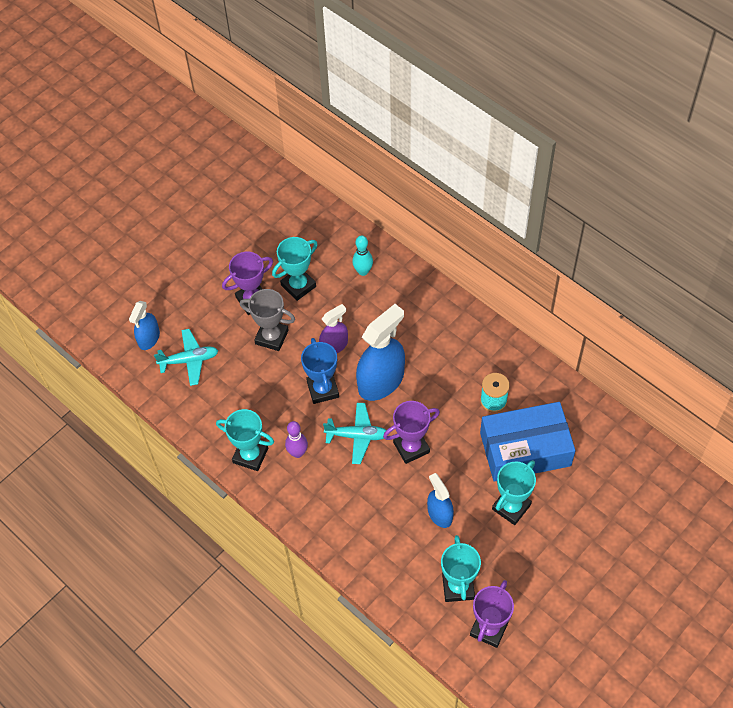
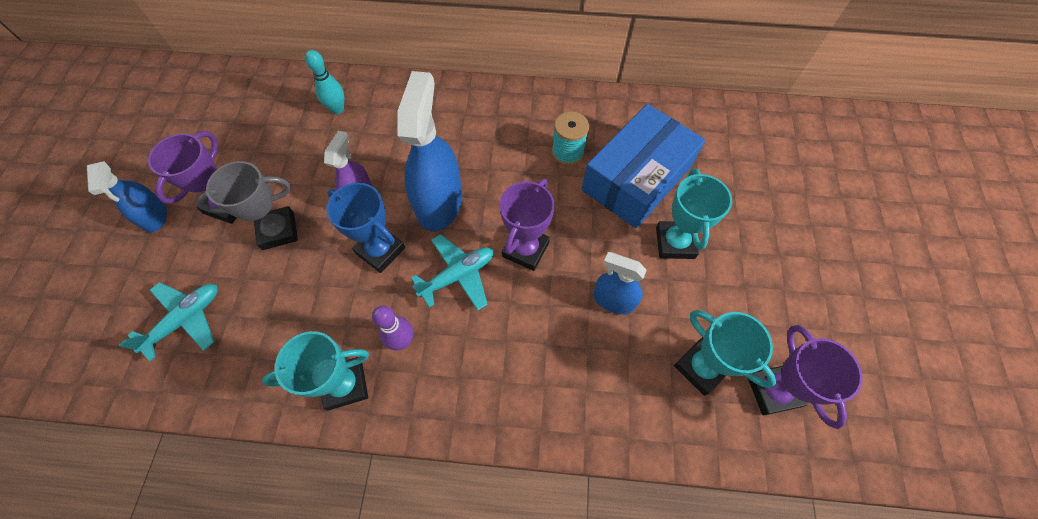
camera: 40 degrees left, 5 degrees up
blue spray bottle [129,301,160,350] -> blue spray bottle moved to [87,161,167,232]
turquoise trophy [272,237,318,301] -> none

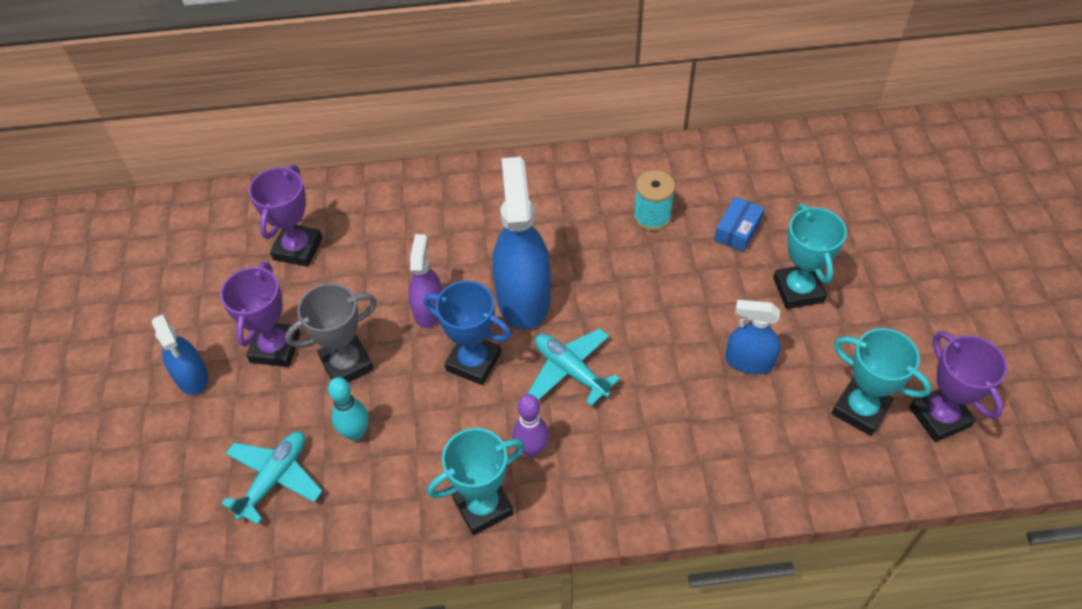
camera: 10 degrees left, 10 degrees down
turquoise bowling pin [305,50,344,114] -> turquoise bowling pin moved to [328,377,369,441]
turquoise plane [411,234,493,311] -> turquoise plane turned 90 degrees counterclockwise [528,328,620,406]
purple trophy [500,179,555,271] -> purple trophy moved to [248,165,322,267]
blue box [582,104,706,229] -> blue box [714,197,764,252], size x0.41

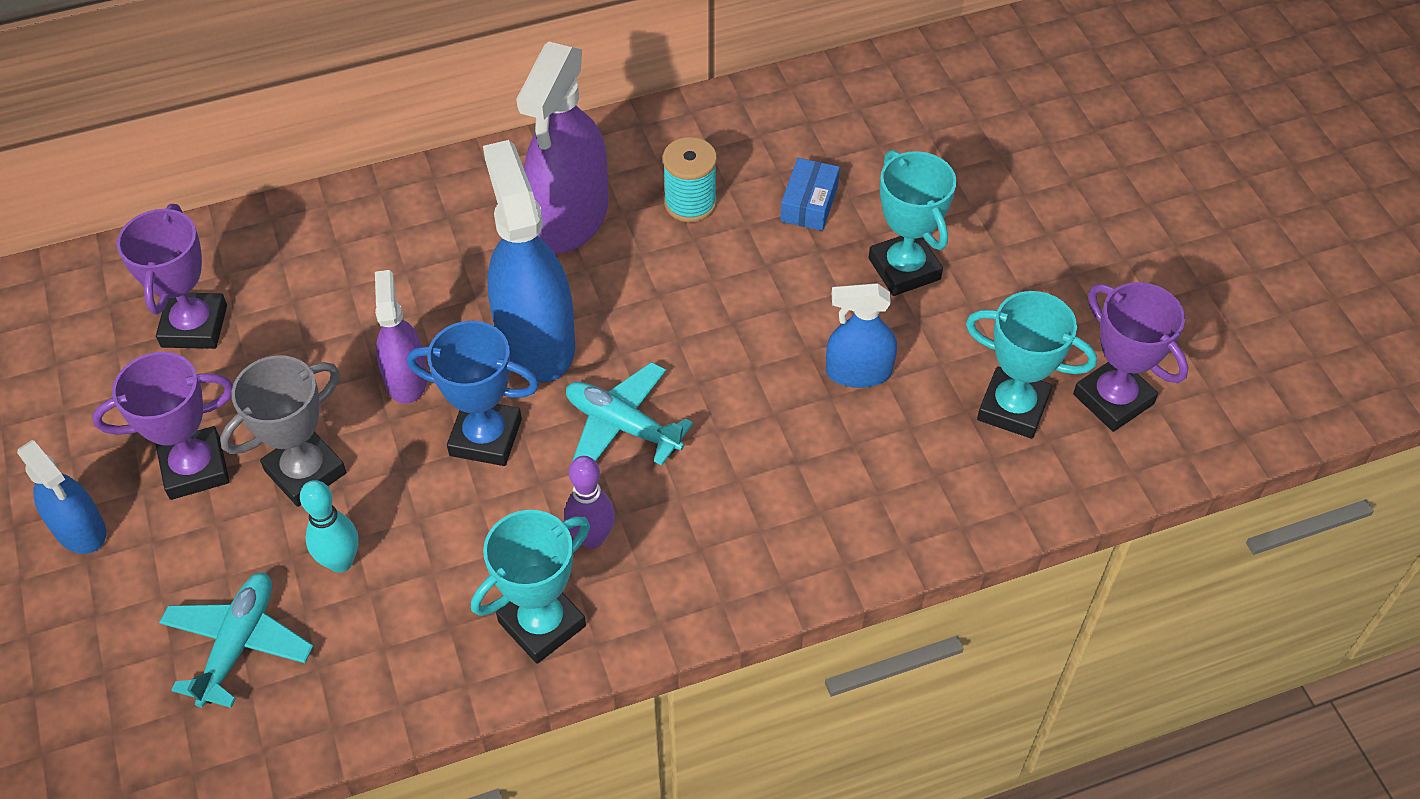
camera: 15 degrees left, 0 degrees up
purple trophy [220,262,301,367] -> purple trophy turned 75 degrees clockwise [92,352,233,500]
none -> purple spray bottle [516,41,608,254]

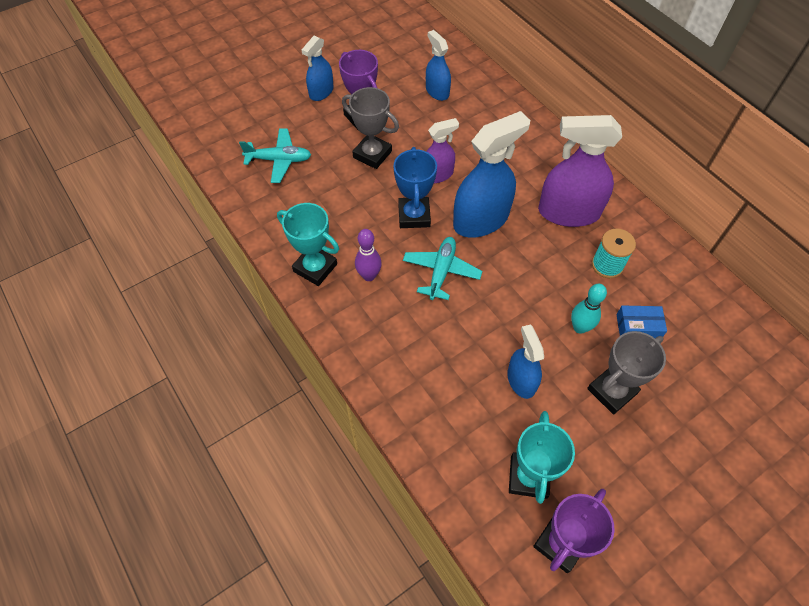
camera: 75 degrees right, 5 degrees up
purple trophy [117,204,227,349] -> blue spray bottle [426,30,451,101]
turquoise bowling pin [300,480,359,573] -> turquoise bowling pin moved to [571,284,607,334]
turquoise trophy [869,150,956,296] -> grey trophy [587,331,666,415]

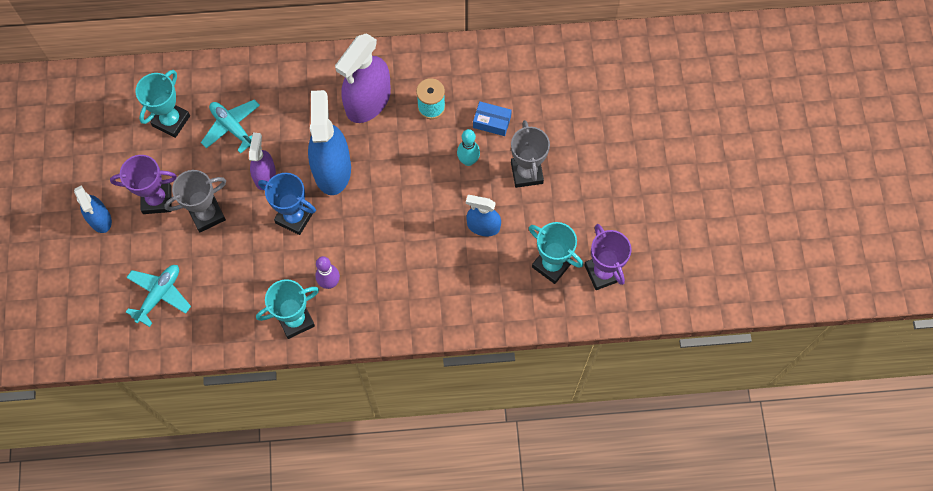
camera: 60 degrees left, 10 degrees up
turquoise plane [403,237,482,300] -> turquoise plane moved to [201,100,260,154]
blue spray bottle [426,30,451,101] -> turquoise trophy [136,70,190,138]
blue box [616,305,667,338] -> blue box turned 75 degrees clockwise [473,101,512,136]

